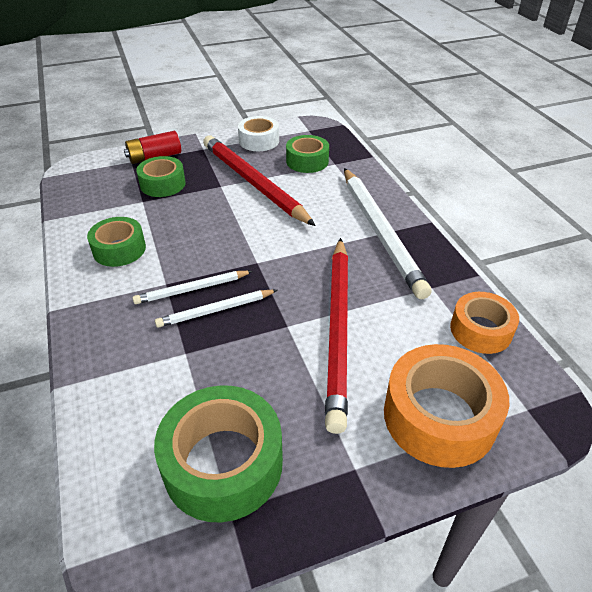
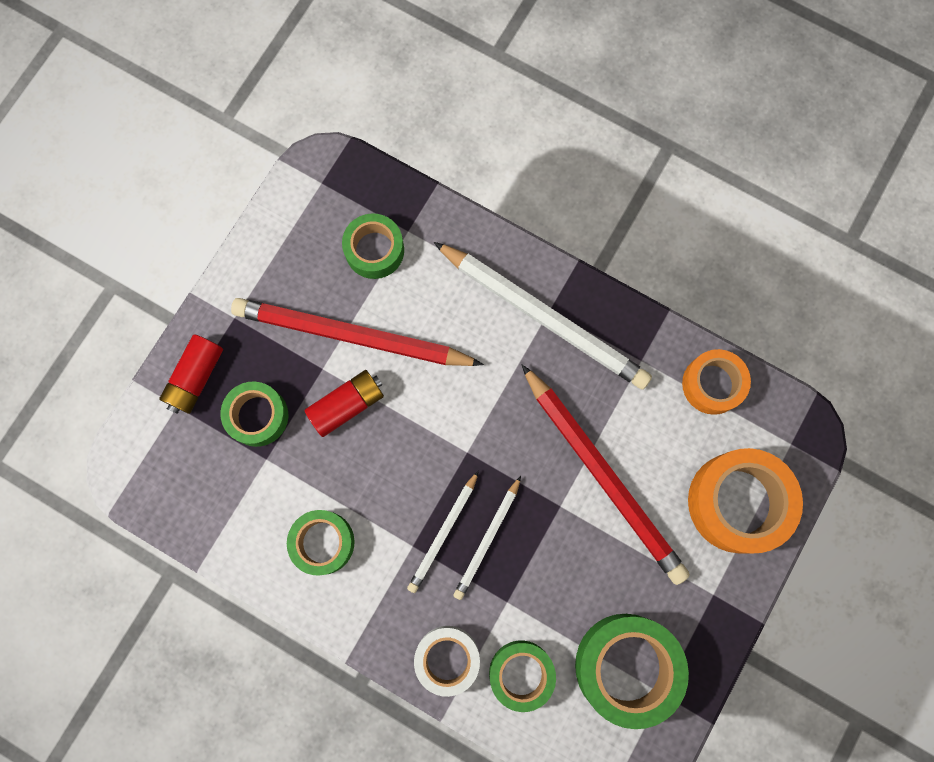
camera: 40 degrees left, 35 degrees up
white tape [238,116,279,151] -> white tape moved to [414,626,480,697]
none -> red battery [304,370,384,437]
none -> green tape [489,640,556,712]

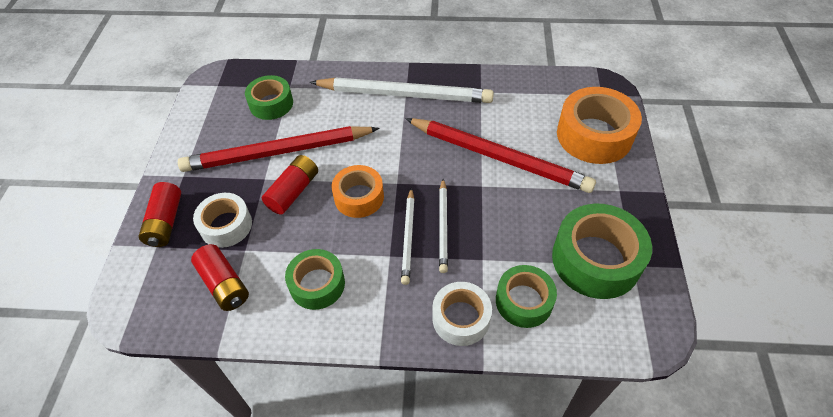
camera: 25 degrees left, 25 degrees down
green tape [221,381,288,447] -> white tape [193,193,252,248]
orange tape [682,349,751,415] -> orange tape moved to [331,165,384,218]
none -> red battery [191,244,249,311]

